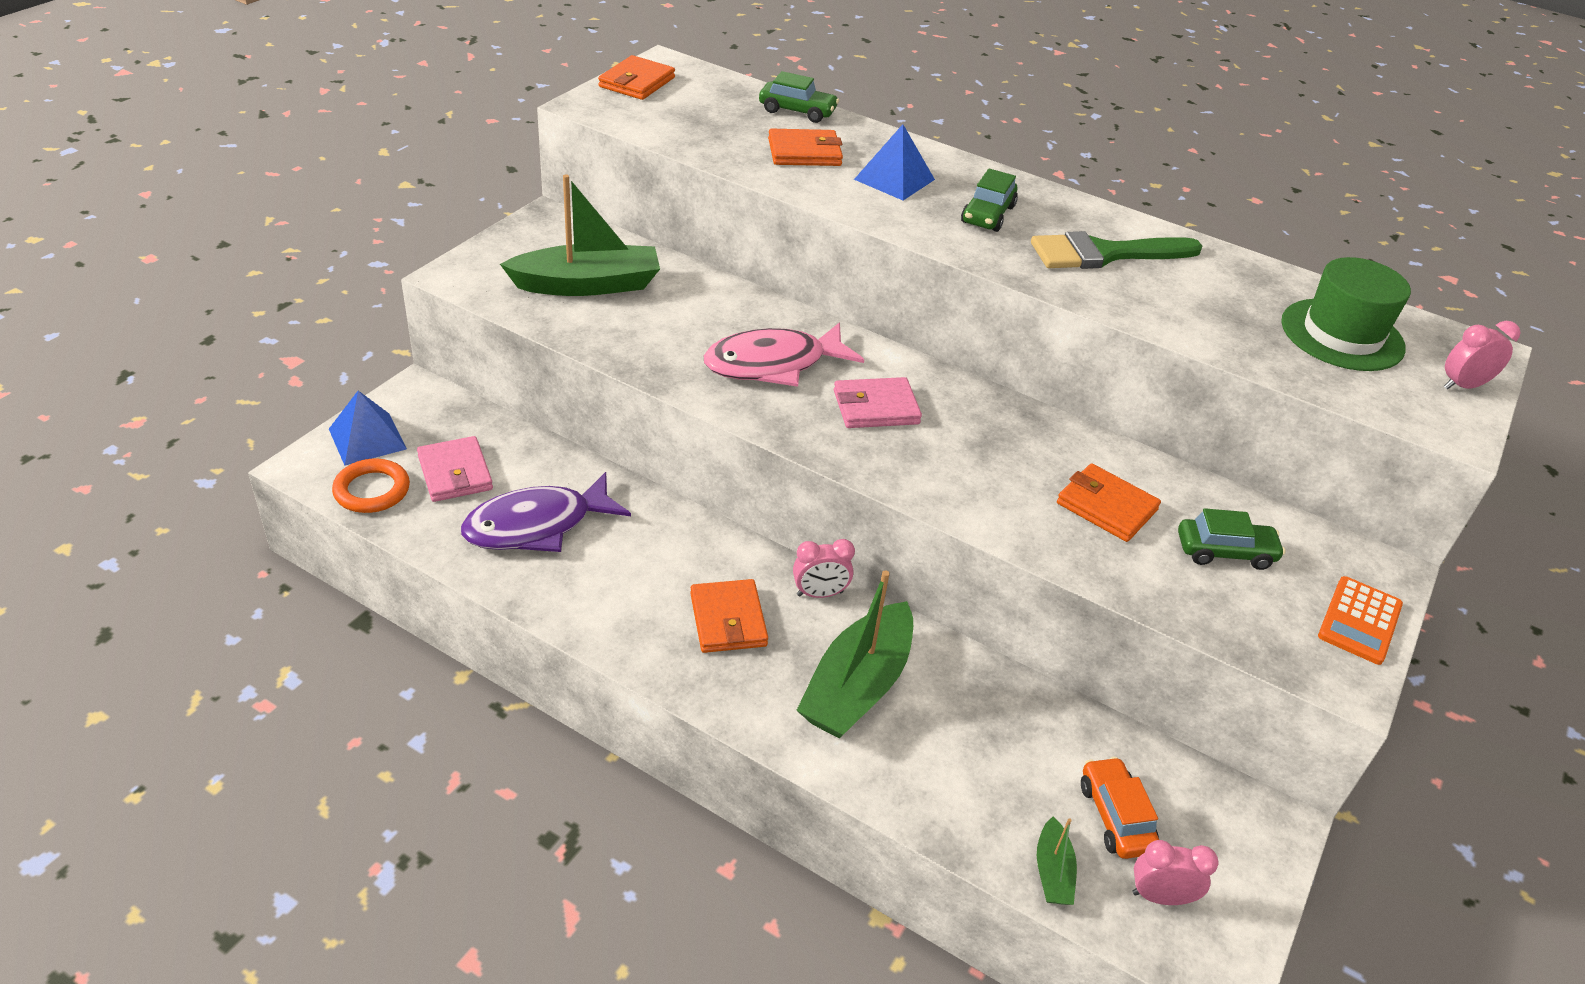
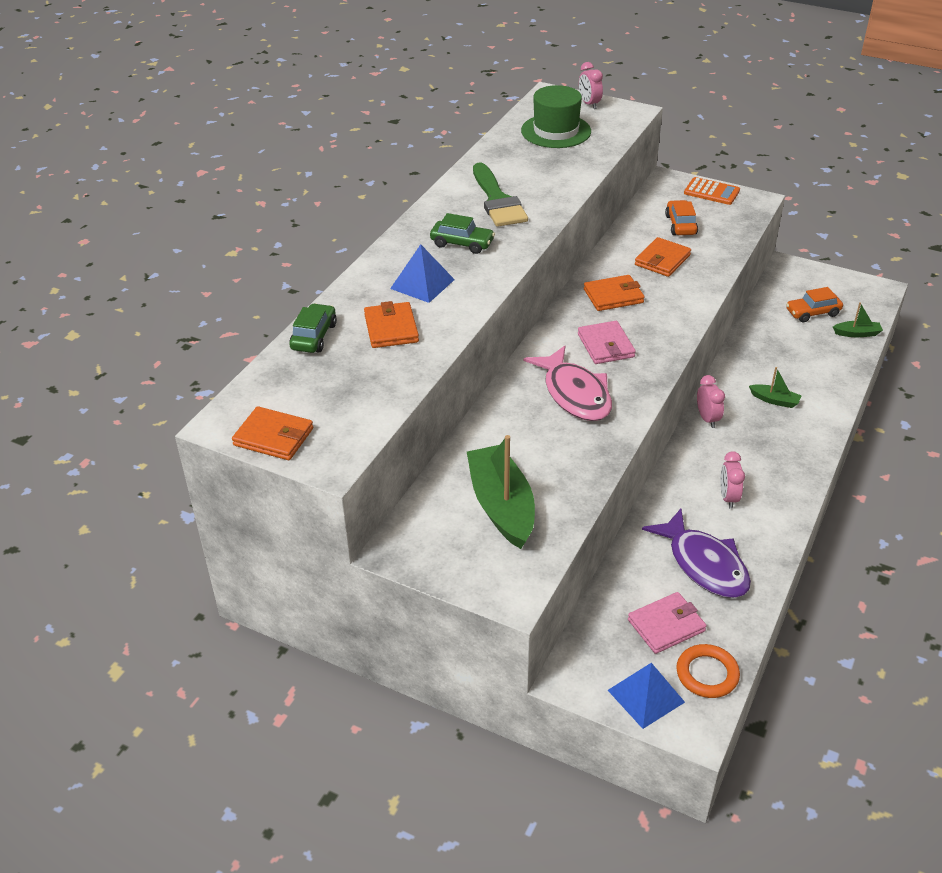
camera: 90 degrees left, 0 degrees up
orange wallet [690,579,768,653] -> orange wallet moved to [584,275,645,311]
green boat [796,570,913,739] -> green boat [749,367,801,408], size x0.47
pink clock [1132,840,1218,905] -> pink clock moved to [720,451,745,509]
green car [1178,508,1285,570] -> orange car [665,200,698,235]

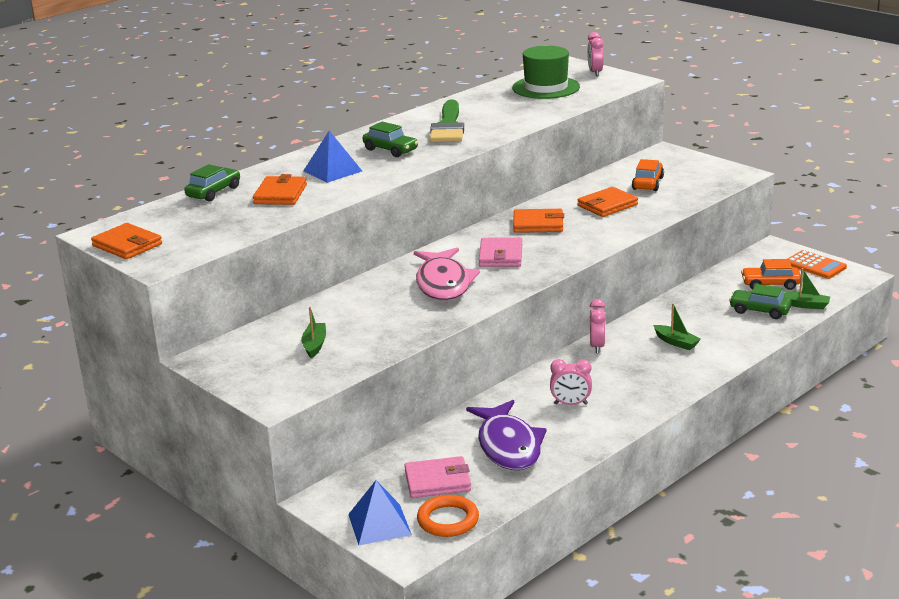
camera: 20 degrees right, 15 degrees down
green boat [467,435,535,549] -> green boat [301,307,326,358], size x0.47
orange calculator [684,177,740,205] -> orange calculator moved to [788,250,847,279]
pink clock [720,451,745,509] -> pink clock turned 105 degrees counterclockwise [550,359,592,405]
none -> green car [729,284,792,319]

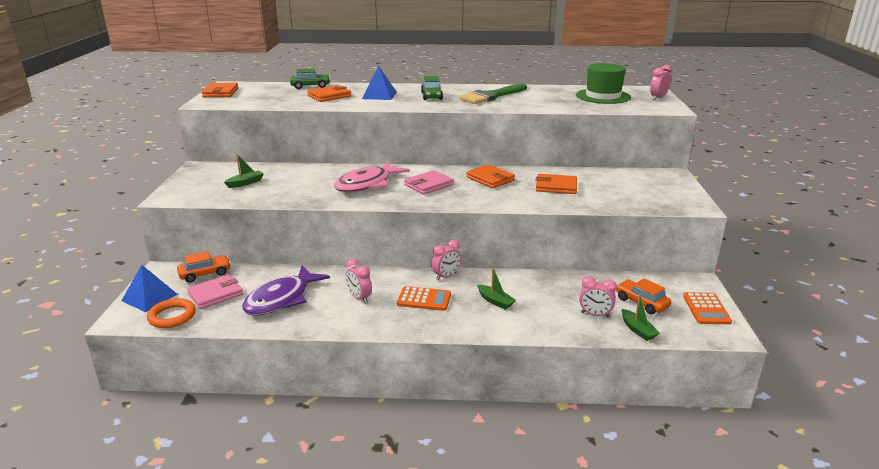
camera: 45 degrees right, 0 degrees up
pink wallet [404,456,471,498] -> pink wallet turned 75 degrees counterclockwise [187,275,243,309]
orange car [632,159,664,191] -> orange car moved to [177,251,231,283]
green boat [653,303,701,350] -> green boat turned 45 degrees counterclockwise [477,268,516,310]
green car [729,284,792,319] -> pink clock [579,276,617,317]
none -> orange calculator [397,286,451,311]

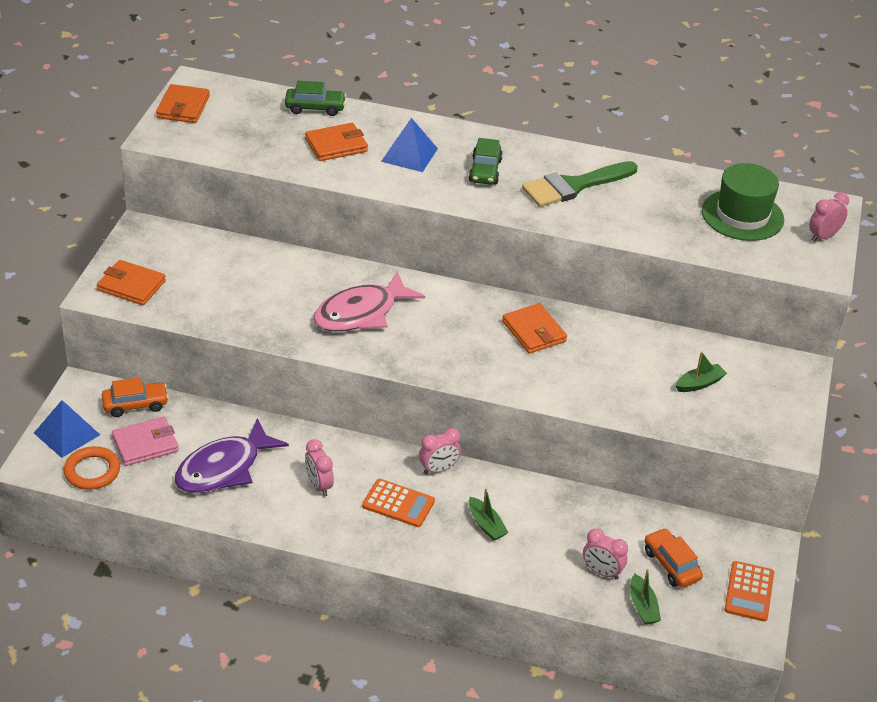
camera: 10 degrees right, 15 degrees up
green boat [224,154,264,188] -> green boat moved to [675,351,727,392]
pink wallet [404,170,454,195] -> none
orange wallet [536,174,577,194] -> orange wallet moved to [97,260,166,305]

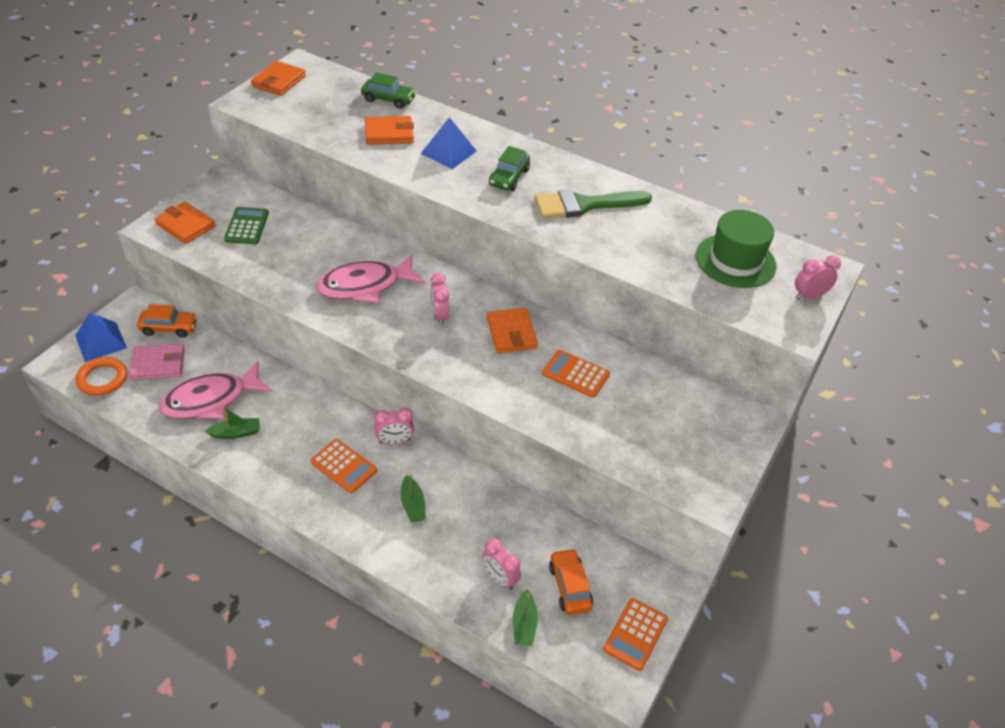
camera: 15 degrees right, 5 degrees up
purple fish [175,418,289,493] -> pink fish [159,361,273,419]
pink clock [305,439,334,496] -> pink clock moved to [430,273,449,326]
green boat [675,351,727,392] -> green boat moved to [205,406,260,439]
none -> green calculator [224,207,269,244]
none -> orange calculator [542,350,610,398]

